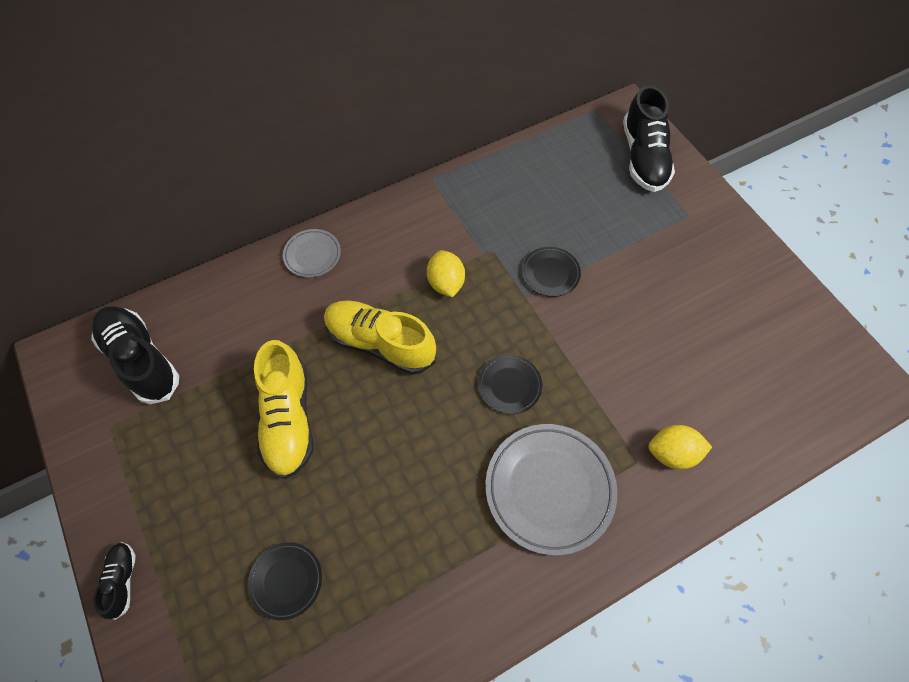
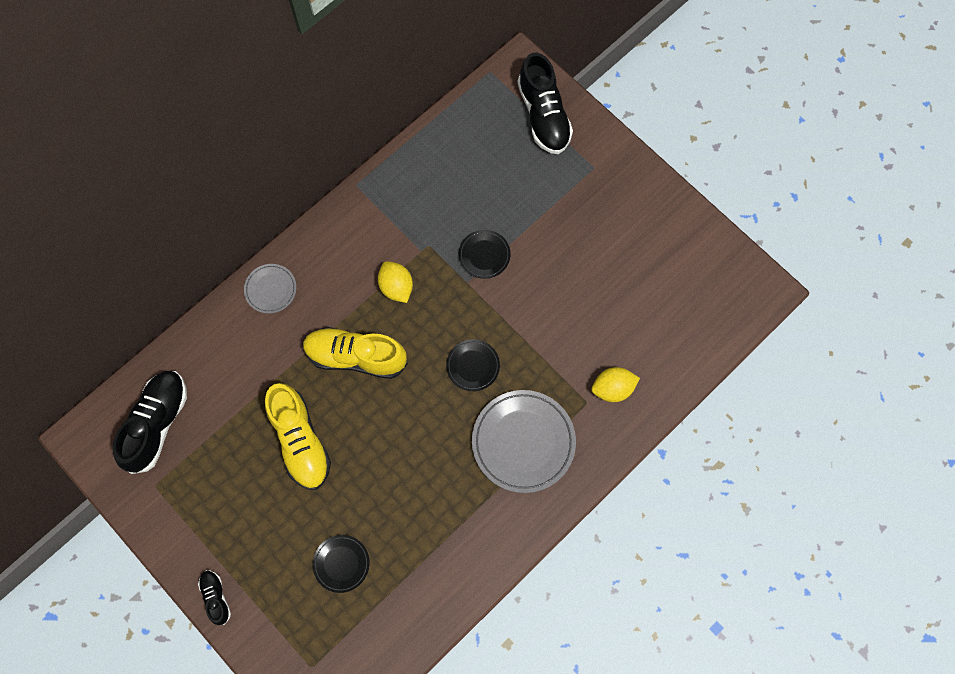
camera: 15 degrees left, 10 degrees up
black shoe [91,306,179,404] -> black shoe turned 75 degrees clockwise [112,371,187,474]

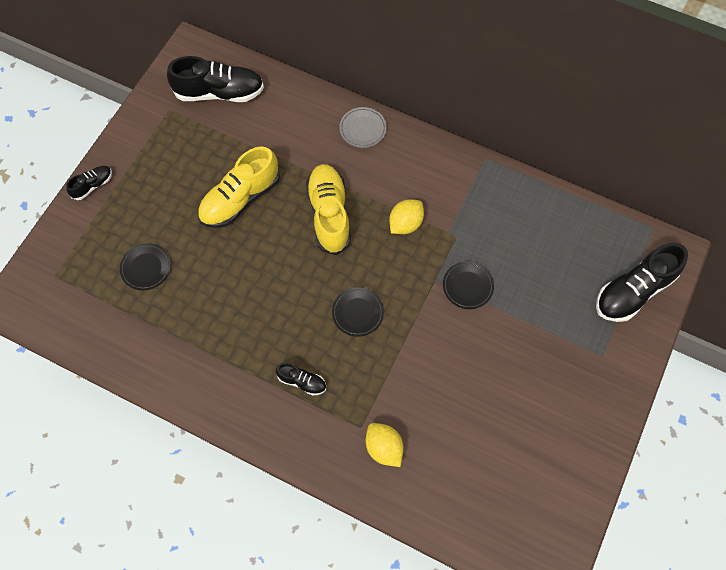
camera: 70 degrees right, 5 degrees down
grey plate [472,390,576,493] -> black shoe [276,363,326,395]

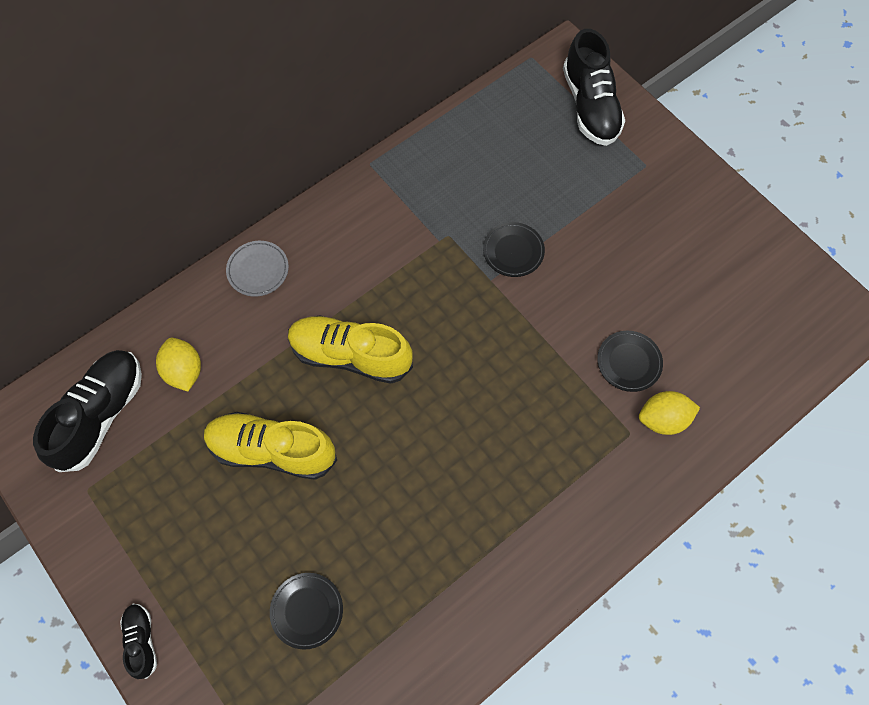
camera: 65 degrees left, 0 degrees up
yellow shoe [198,147,280,228] -> yellow shoe turned 120 degrees clockwise [204,412,337,480]
black shoe [276,363,326,395] -> none
black plate [332,287,384,337] -> black plate moved to [597,331,663,392]
yellow lemon [389,199,424,234] -> yellow lemon moved to [156,338,201,391]

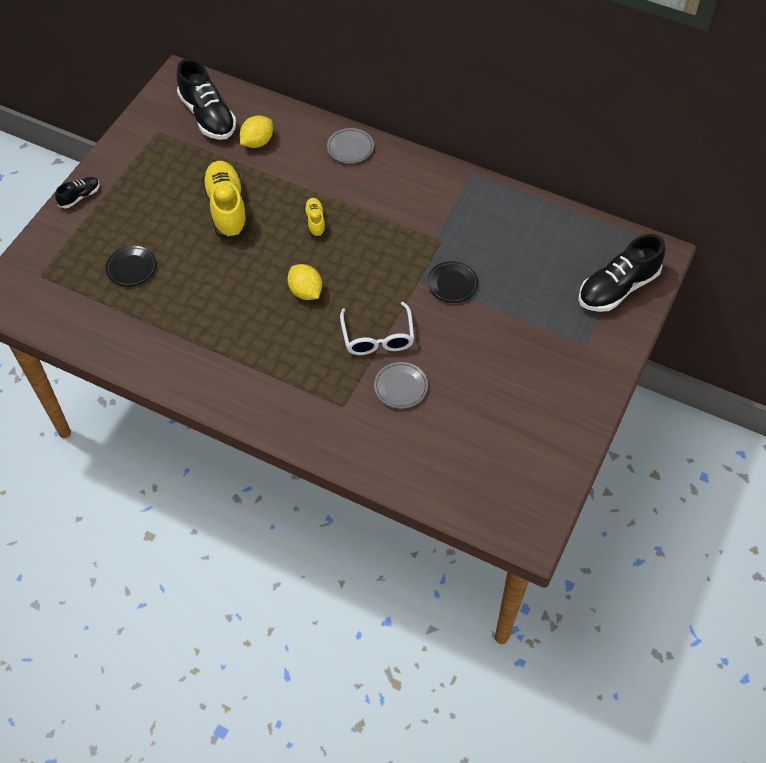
camera: 65 degrees right, 10 degrees down
black shoe [33,350,142,472] -> black shoe turned 60 degrees clockwise [176,59,236,140]
yellow shoe [288,316,413,384] -> yellow shoe [304,198,326,238], size x0.50
black plate [597,331,663,392] -> grey plate [374,362,428,409]
yellow lemon [639,391,700,435] -> yellow lemon moved to [287,264,322,300]
none -> white glasses [340,302,414,355]

